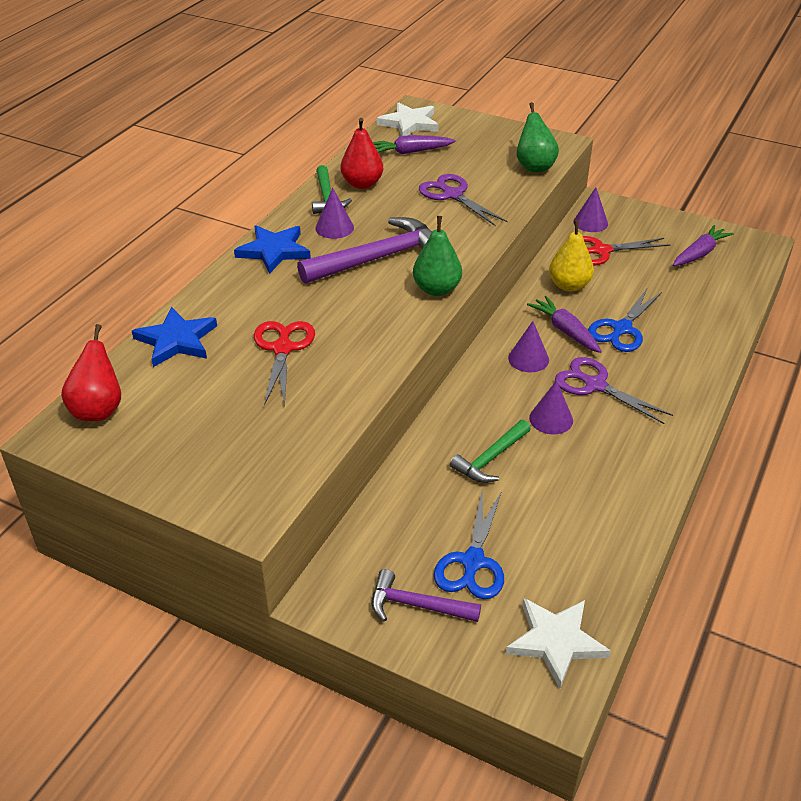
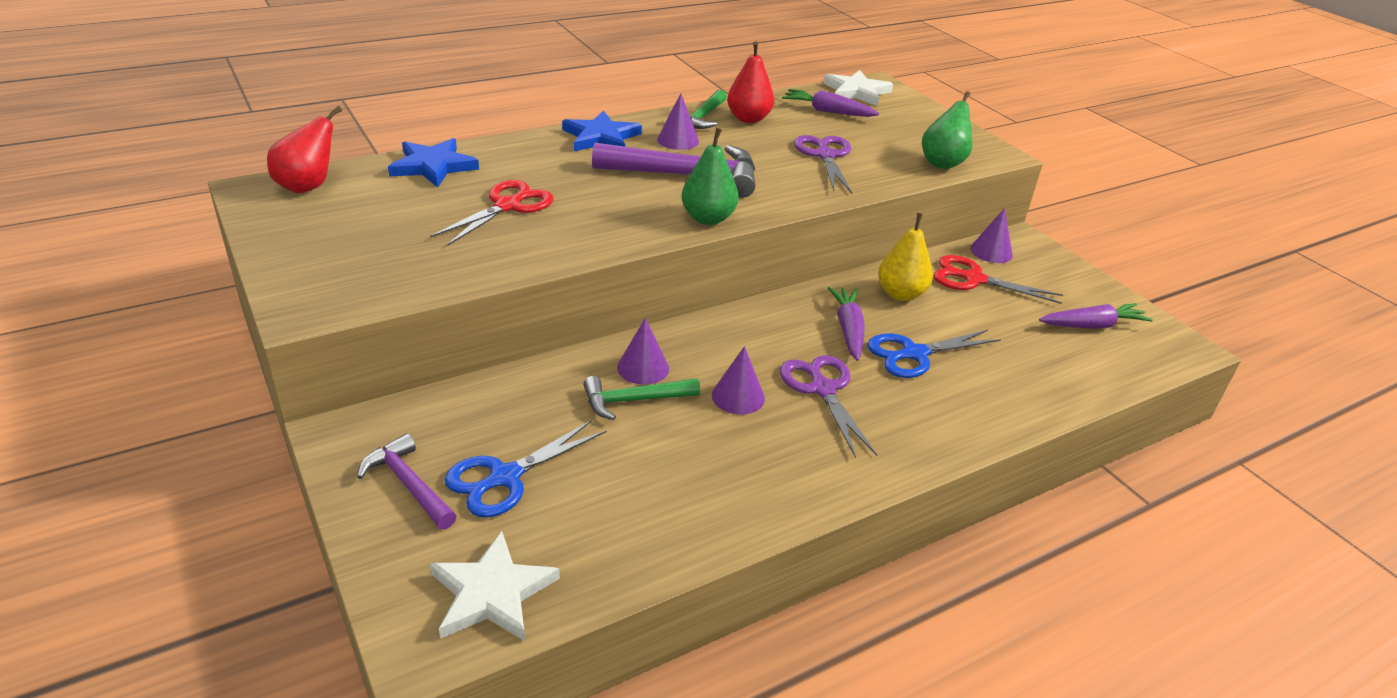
camera: 30 degrees right, 5 degrees down
purple cone [508,321,549,372] -> purple cone moved to [617,318,669,385]

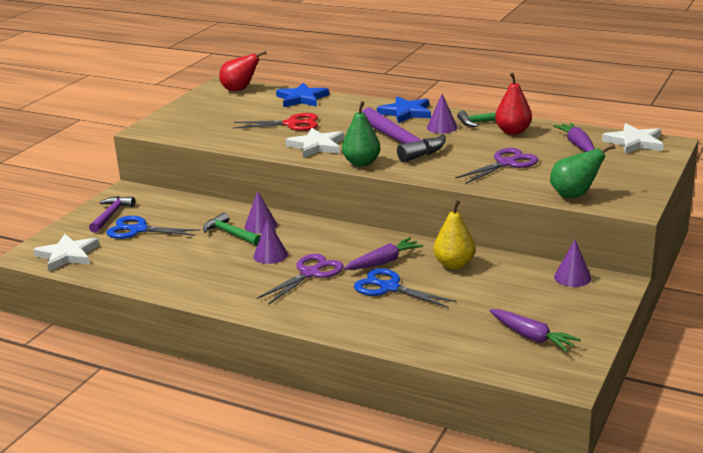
camera: 60 degrees right, 10 degrees down
red scissors [933,255,1063,304] -> none
none -> white star [286,128,344,158]

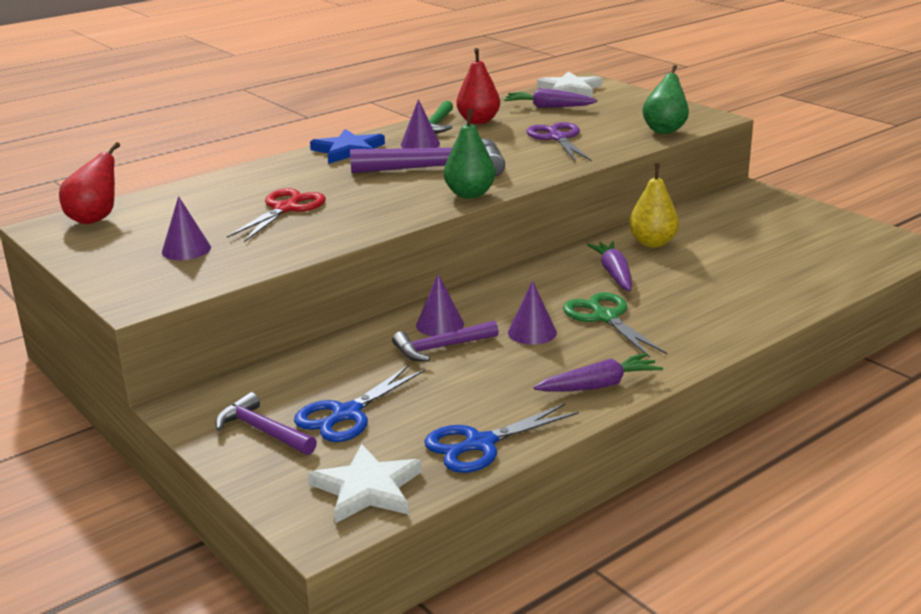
camera: 65 degrees left, 0 degrees up
green hammer [203,213,261,245] -> purple hammer [392,321,499,361]
purple scissors [257,254,344,305] -> green scissors [563,292,668,358]
blue star [276,83,329,107] -> none
white star [286,128,344,158] -> none
blue scissors [354,268,457,308] -> blue scissors moved to [424,404,579,473]
purple carrot [490,309,581,352] -> purple carrot moved to [533,353,663,392]
purple cone [554,239,592,287] -> purple cone moved to [162,196,211,260]

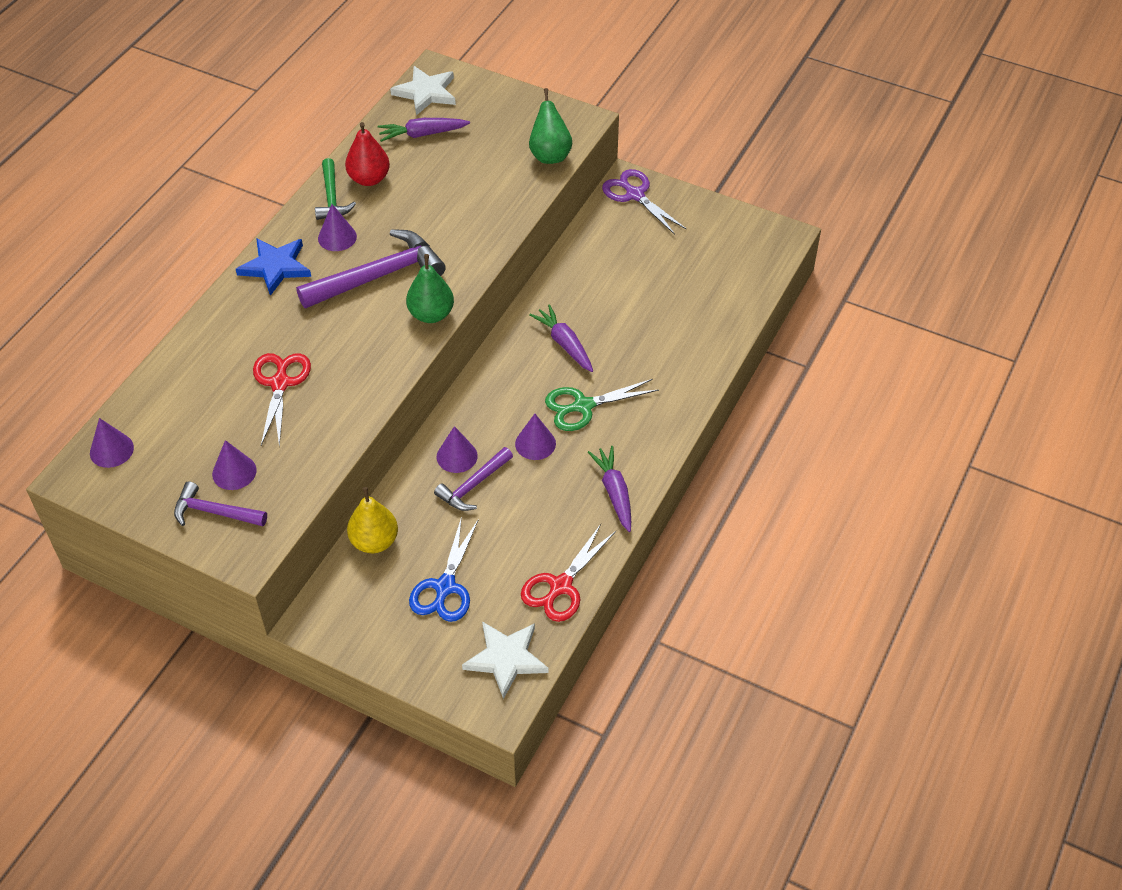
camera: 25 degrees left, 25 degrees up
red pear [59,142,120,224] -> purple cone [90,418,134,468]
purple hammer [215,392,317,455] -> purple hammer moved to [174,482,267,526]
blue scissors [424,404,579,473] -> red scissors [521,524,616,622]
purple scissors [526,122,592,161] -> purple scissors moved to [602,169,686,235]
purple carrot [533,353,663,392] -> purple carrot turned 60 degrees counterclockwise [588,446,631,532]
green scissors [563,292,668,358] -> green scissors turned 60 degrees counterclockwise [545,379,659,431]
yellow pear [629,163,679,247] -> yellow pear moved to [347,487,398,553]

